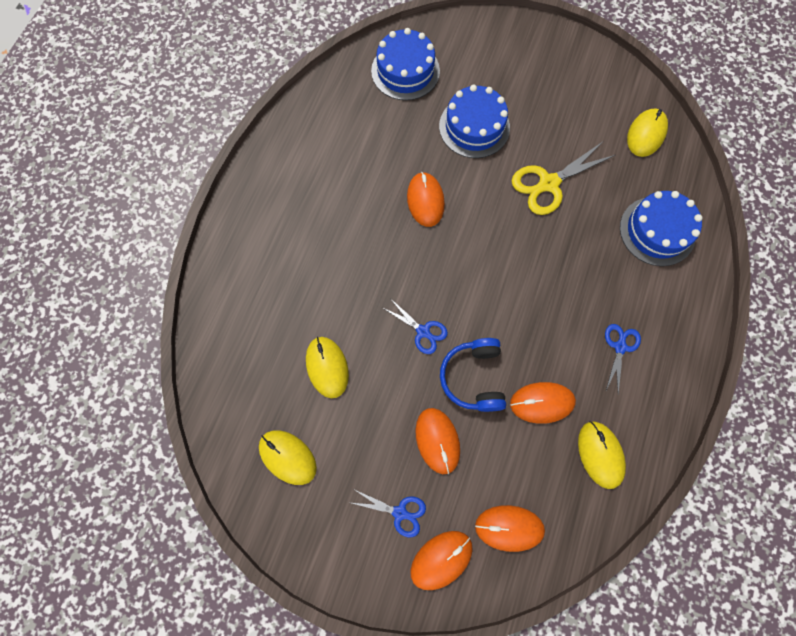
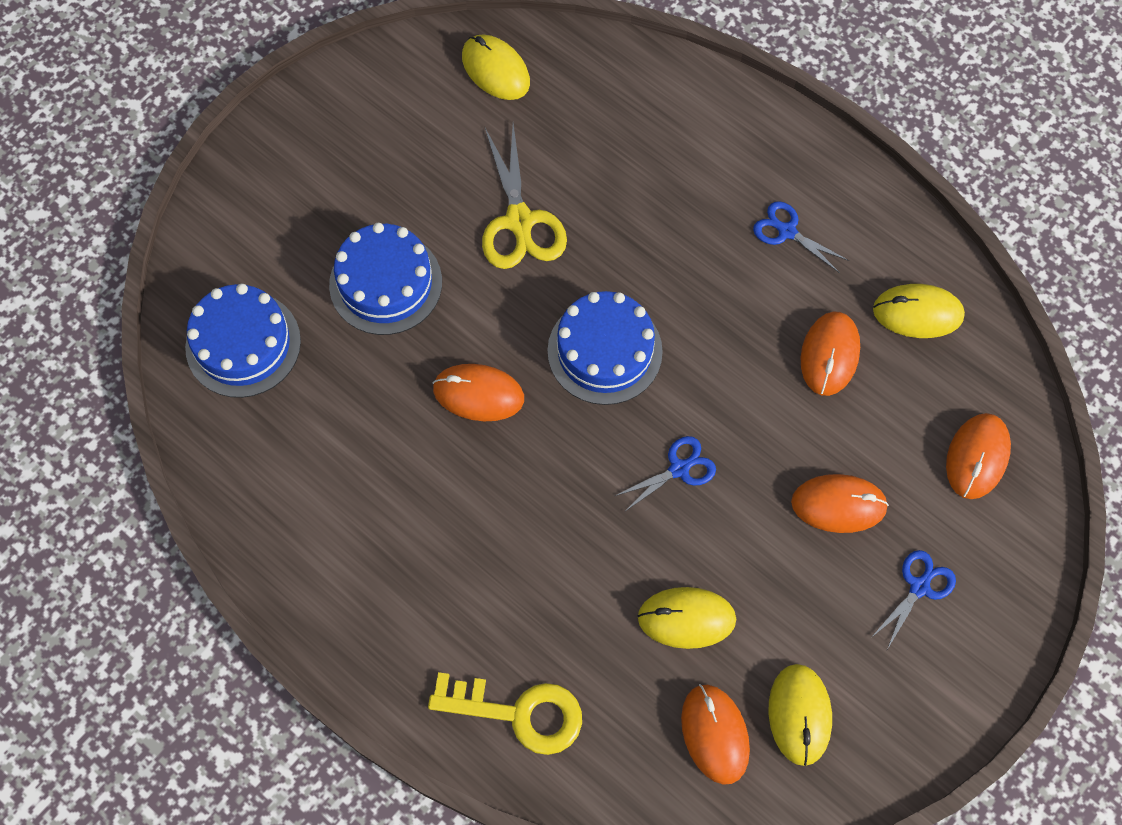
camera: 70 degrees left, 5 degrees down
yellow mouse [259,430,317,485] -> yellow mouse turned 60 degrees counterclockwise [769,664,832,766]
orange mouse [410,531,473,590] -> orange mouse moved to [681,684,750,785]
blue headphones [440,338,506,412] -> none
blue cake [620,191,702,266] -> blue cake moved to [547,291,663,405]
none -> yellow key [428,672,582,755]

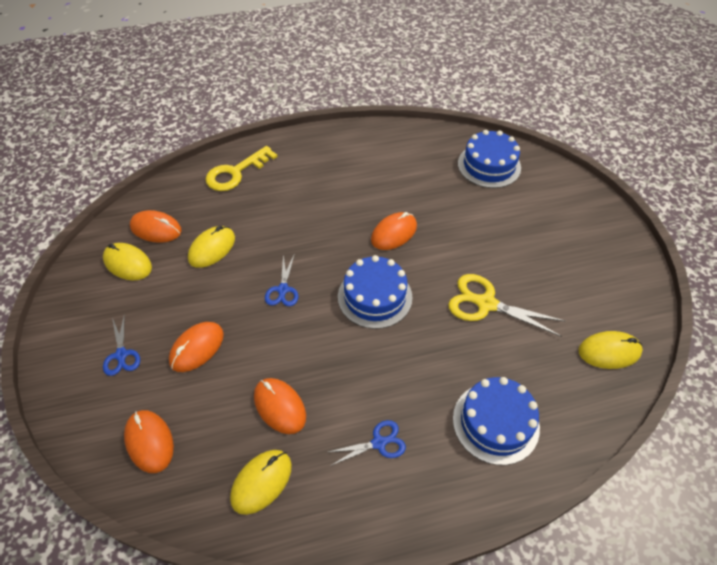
camera: 125 degrees right, 15 degrees down
blue cake [329,223,442,335] -> blue cake moved to [453,377,540,465]

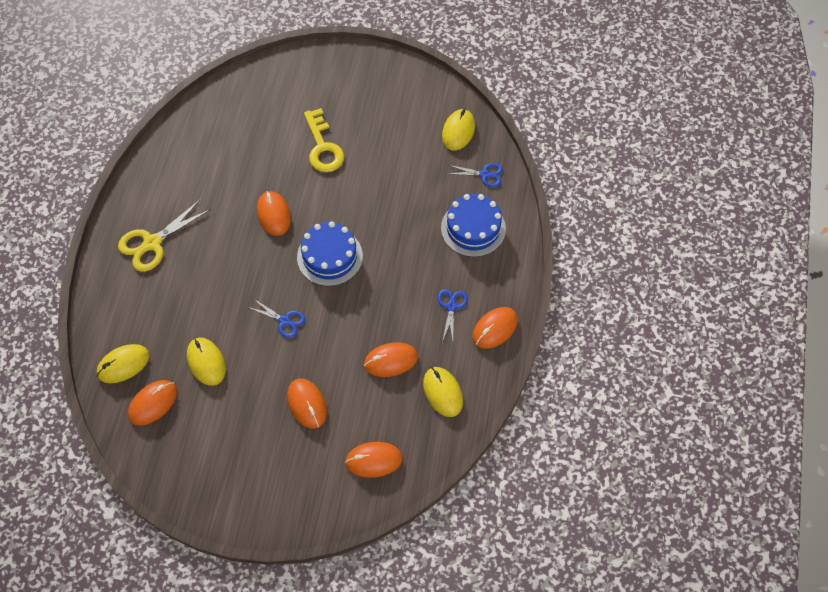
camera: 65 degrees left, 10 degrees up
yellow mouse [103,243,152,280] -> yellow mouse moved to [97,344,149,383]
blue scissors [103,314,140,376] -> blue scissors moved to [448,163,503,187]
yellow key [205,146,277,191] -> yellow key moved to [304,108,344,172]
yellow scissors [448,274,566,337] -> yellow scissors moved to [118,199,211,272]
blue cake [458,130,521,188] -> none
none -> orange mouse [472,307,518,349]

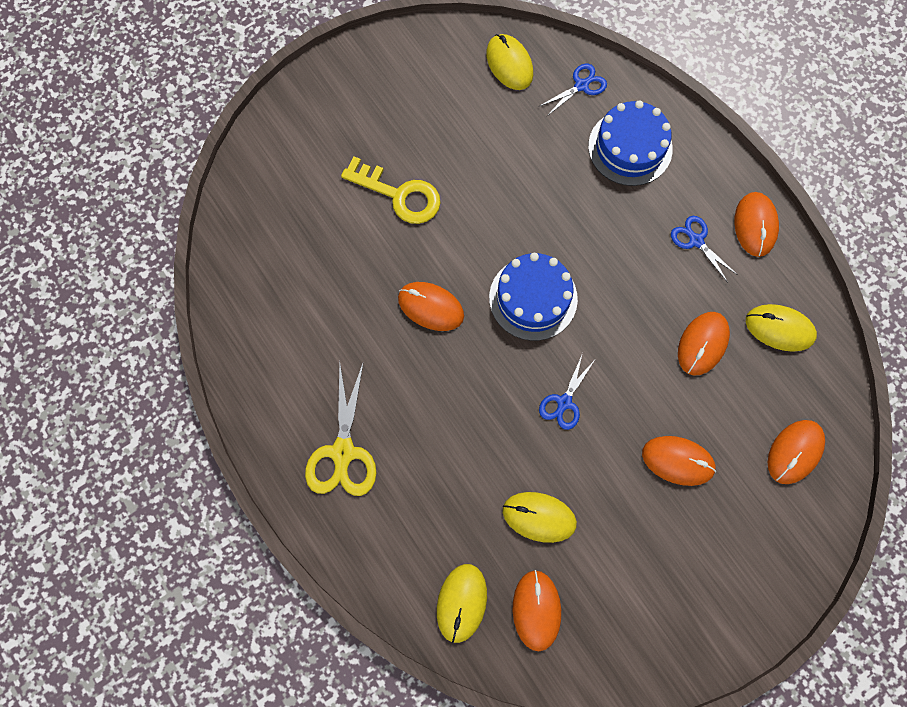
camera: 45 degrees left, 10 degrees up
blue scissors [248,299,306,338] -> blue scissors turned 135 degrees clockwise [539,353,595,430]

